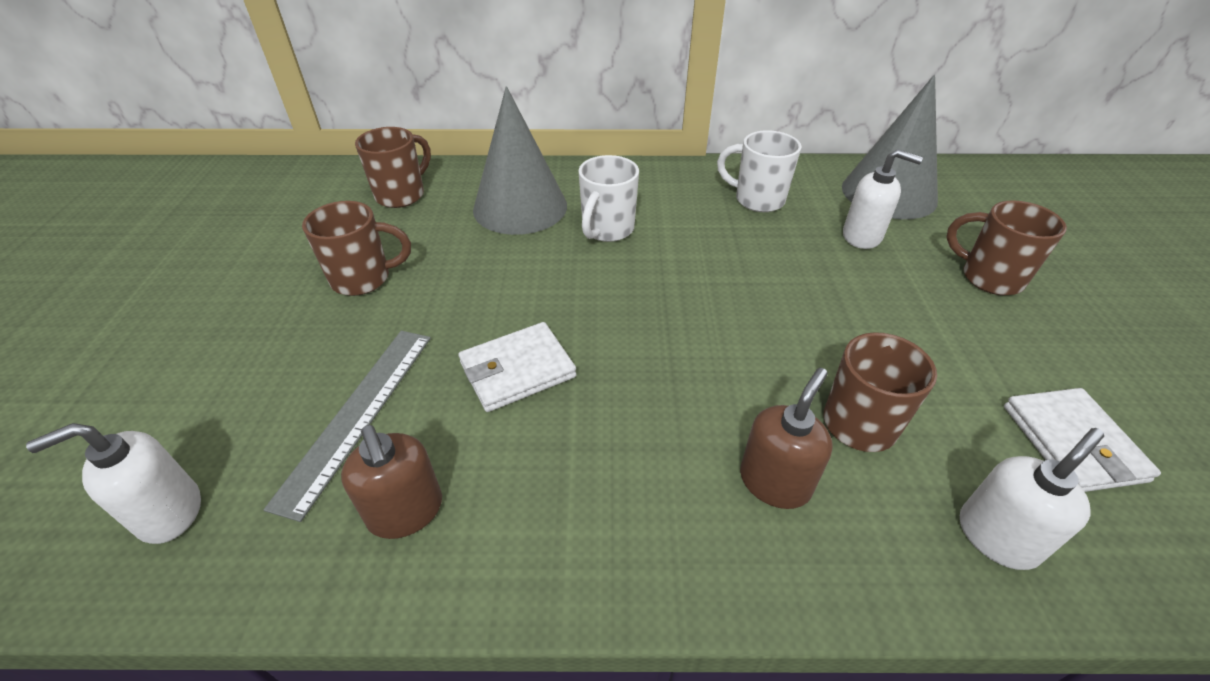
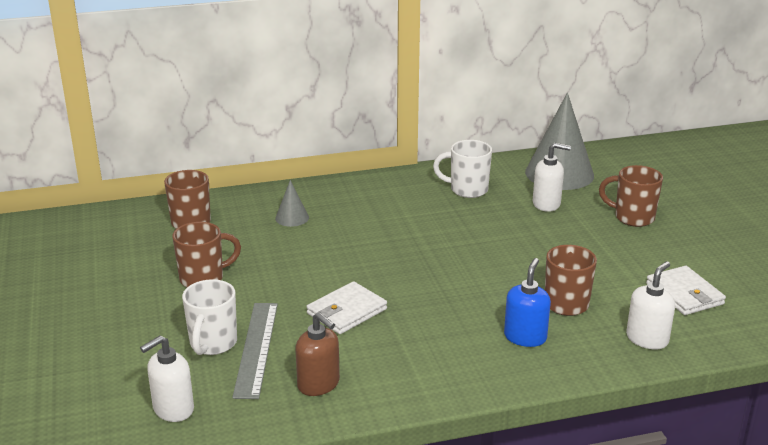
camera: 15 degrees left, 15 degrees down
grey cone [473,86,567,235] -> grey cone [275,180,309,227], size x0.46
white mug [578,155,639,242] -> white mug moved to [182,279,237,355]
brown soap dispenser [740,368,833,509] -> blue soap dispenser [504,258,551,347]

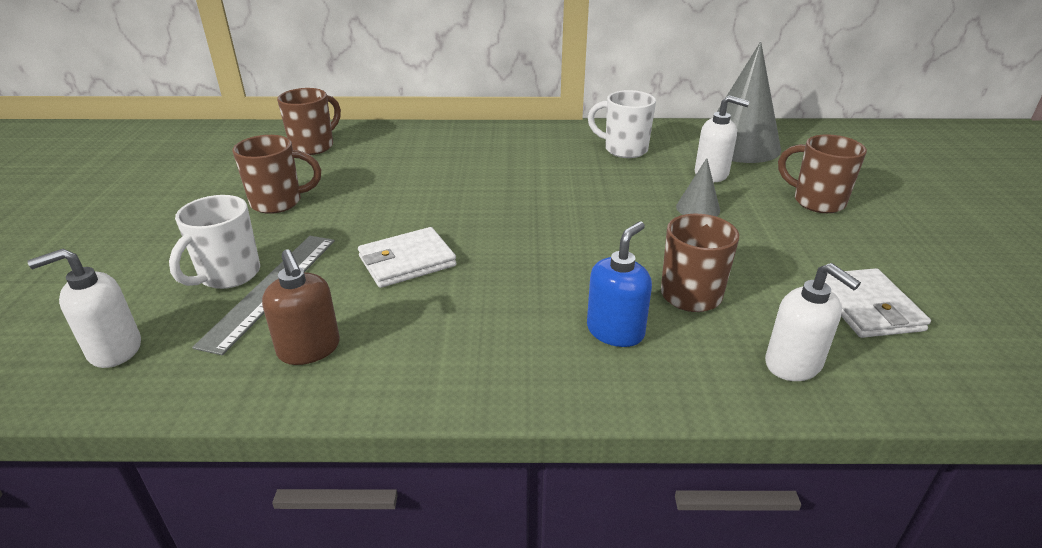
camera: 15 degrees right, 5 degrees up
grey cone [275,180,309,227] -> grey cone moved to [676,158,720,217]
white soap dispenser [626,261,675,349] -> white soap dispenser turned 90 degrees clockwise [765,263,861,381]

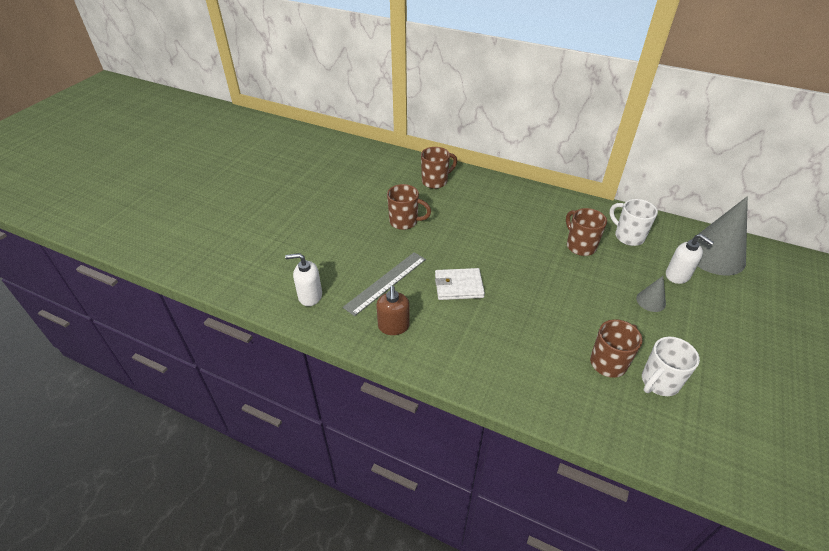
camera: 25 degrees right, 10 degrees up
white mug [169,195,260,289] -> white mug moved to [642,337,700,396]
blue soap dispenser [587,221,652,347] -> none
white soap dispenser [765,263,861,381] -> none
brown mug [778,134,867,213] -> brown mug moved to [566,208,607,256]
white wallet [825,268,931,338] -> none

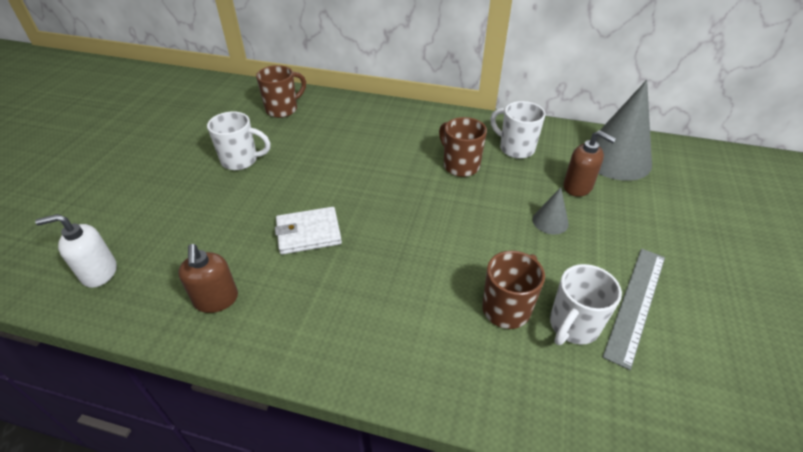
camera: 10 degrees left, 0 degrees up
grey ruler [343,252,426,316] -> grey ruler moved to [603,249,665,370]
brown mug [387,184,431,230] -> white mug [207,111,271,170]
white soap dispenser [666,234,714,284] -> brown soap dispenser [563,130,616,197]

